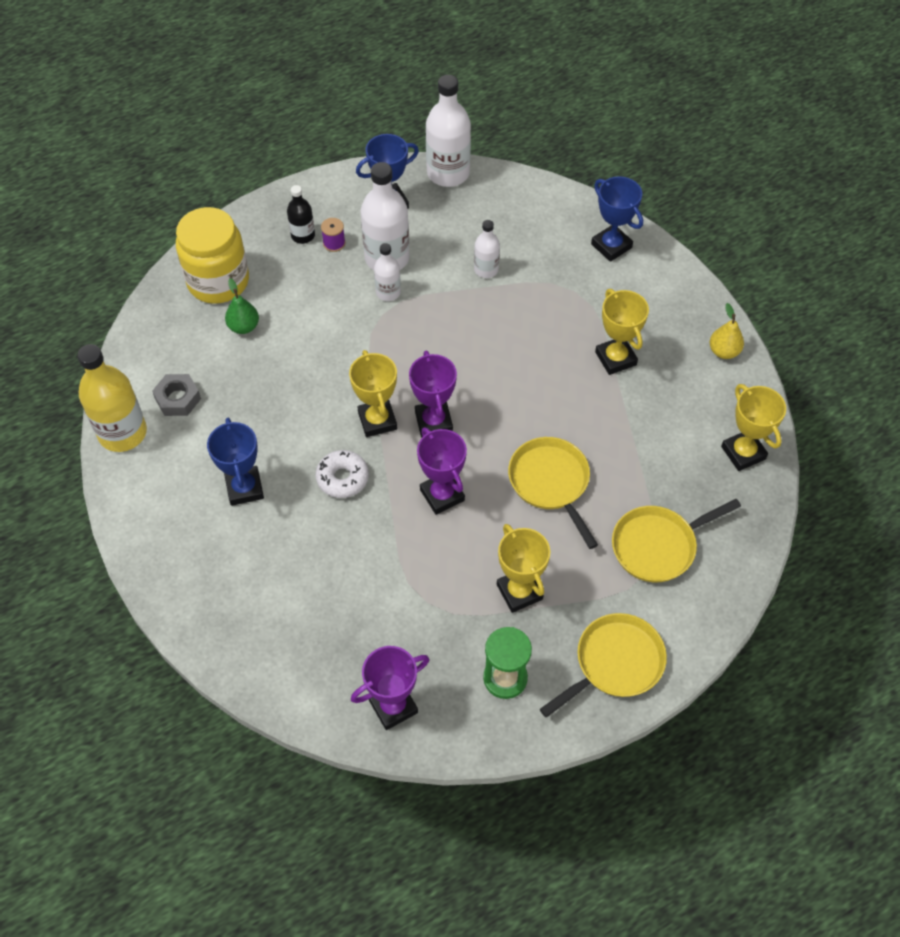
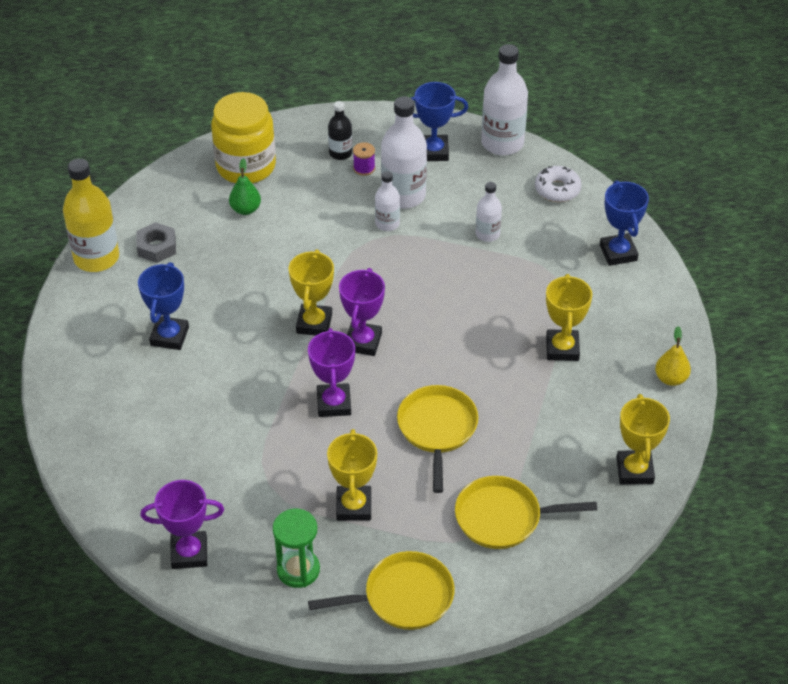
camera: 25 degrees right, 10 degrees down
white donut [316,450,369,498] -> white donut moved to [535,166,582,202]

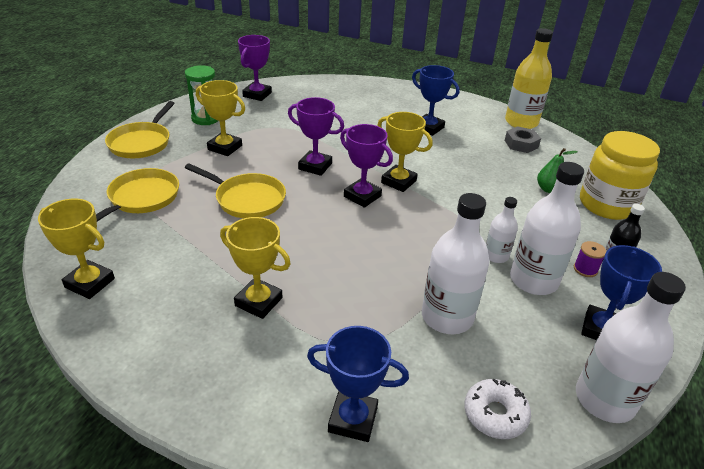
camera: 115 degrees right, 10 degrees down
white bottle [476,182,502,242] -> white bottle [422,193,489,334], size x1.84
yellow pear [655,326,691,386] -> none

